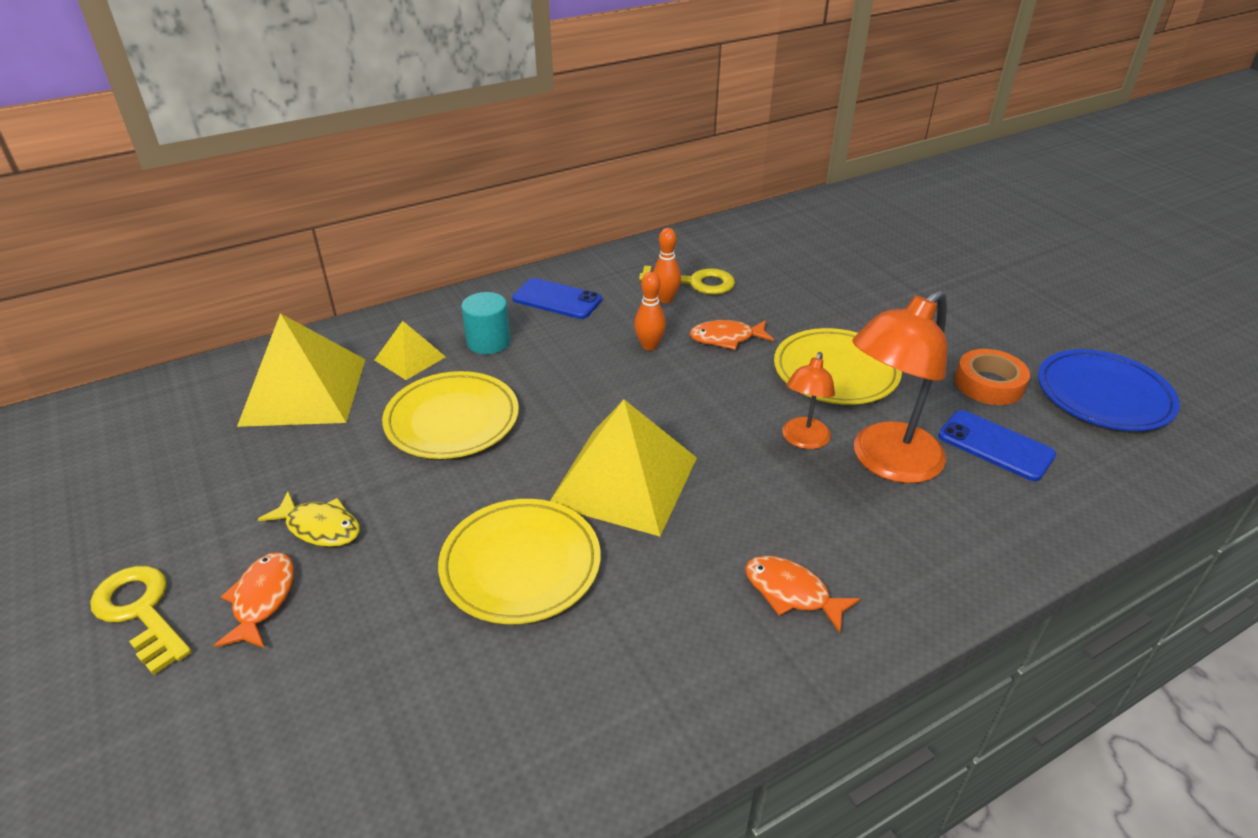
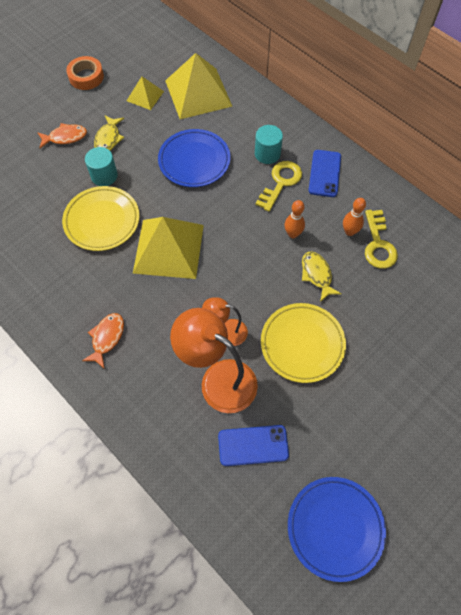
camera: 75 degrees right, 25 degrees up
yellow key [90,566,192,675] -> yellow key moved to [255,161,302,212]
yellow pyramid [375,321,446,380] -> yellow pyramid moved to [127,77,164,110]
yellow plate [382,371,519,459] -> blue plate [158,129,230,187]
orange fish [690,320,774,350] -> yellow fish [302,252,341,302]
blue phone [938,410,1056,481] -> blue phone turned 60 degrees clockwise [218,425,289,466]
orange tape [955,349,1030,405] -> orange tape moved to [66,56,104,90]
none -> turquoise cylinder [85,147,118,186]

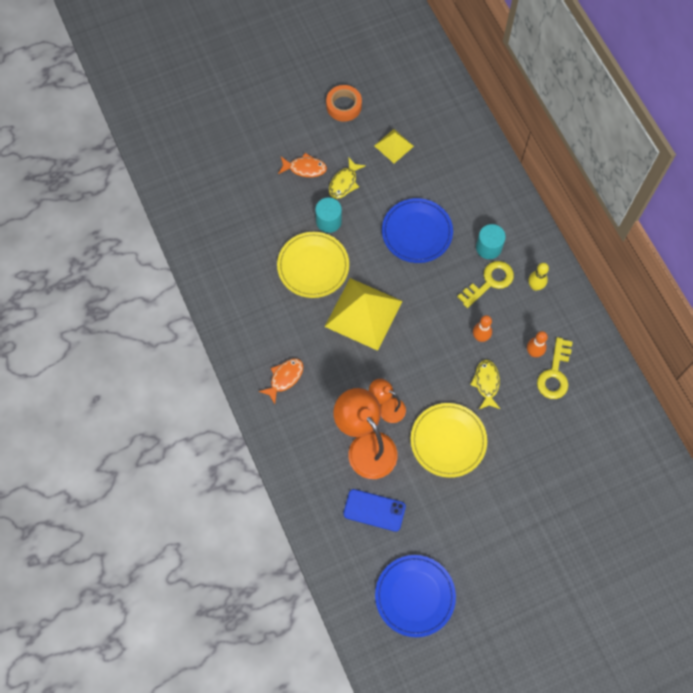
camera: 20 degrees right, 5 degrees up
yellow pyramid [165,53,233,119] -> none
blue phone [308,150,341,197] -> yellow bowling pin [528,263,549,291]

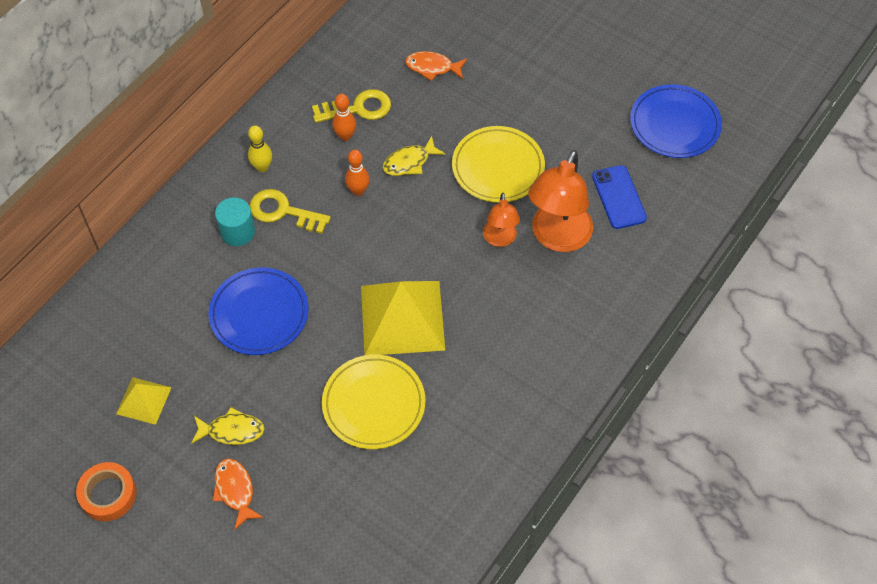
camera: 120 degrees left, 10 degrees down
orange fish [259,359,303,404] -> orange fish moved to [405,51,467,81]
turquoise cylinder [315,198,342,233] -> none

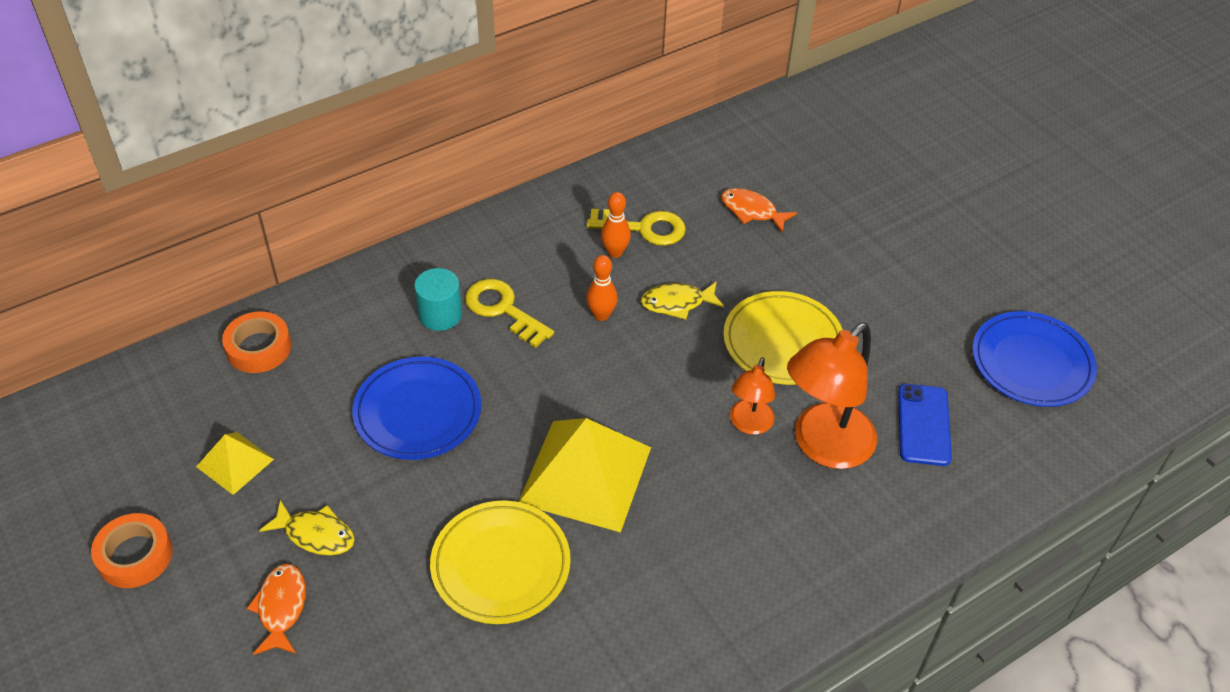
camera: 20 degrees right, 10 degrees down
yellow bowling pin [248,125,272,172] -> none
none -> orange tape [222,311,291,373]

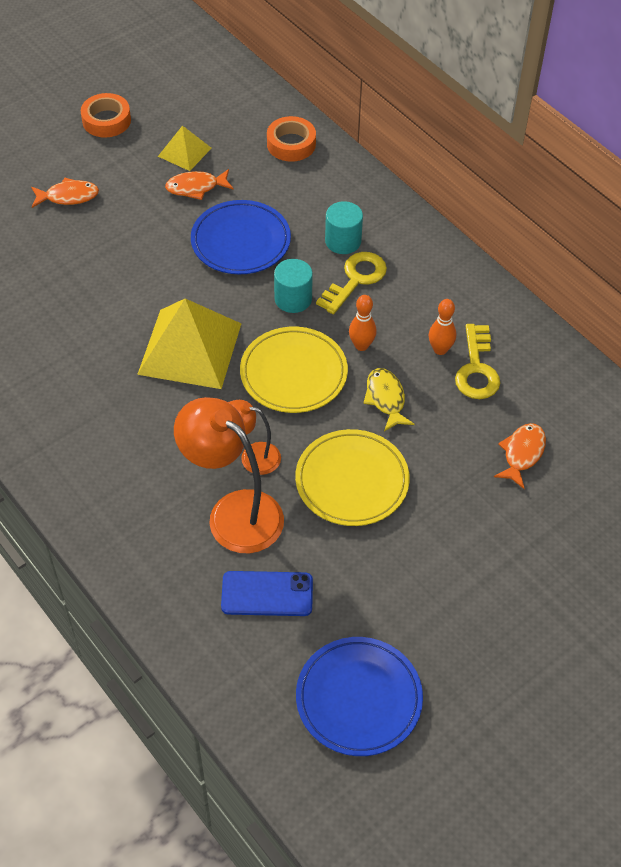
camera: 85 degrees right, 5 degrees up
yellow fish [259,500,355,556] -> none
yellow plate [430,500,571,624] -> yellow plate moved to [240,327,348,413]
none -> orange fish [165,169,234,200]
none -> turquoise cylinder [274,259,313,313]

